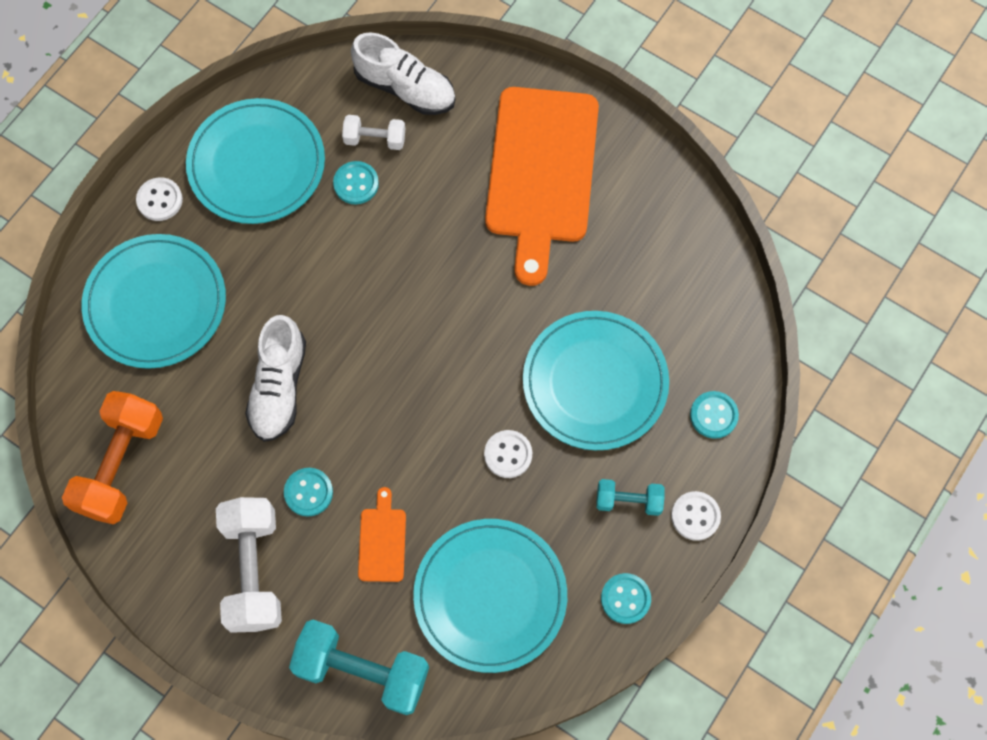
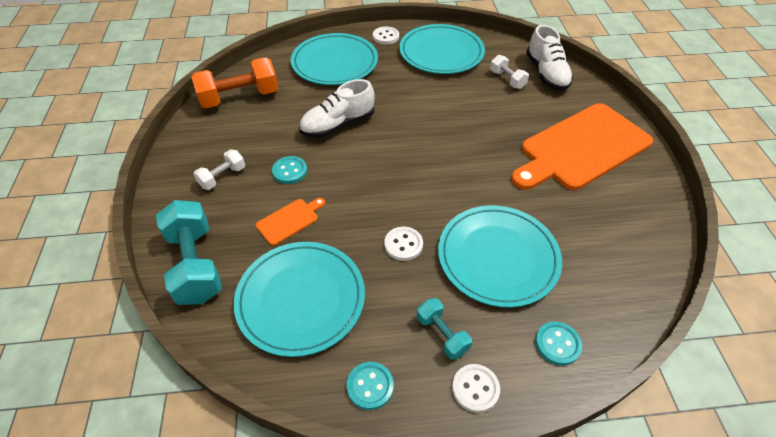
camera: 50 degrees right, 20 degrees down
white dumbbell [216,497,282,633] -> white dumbbell [194,149,245,190], size x0.53
turquoise button [333,161,379,205] -> none

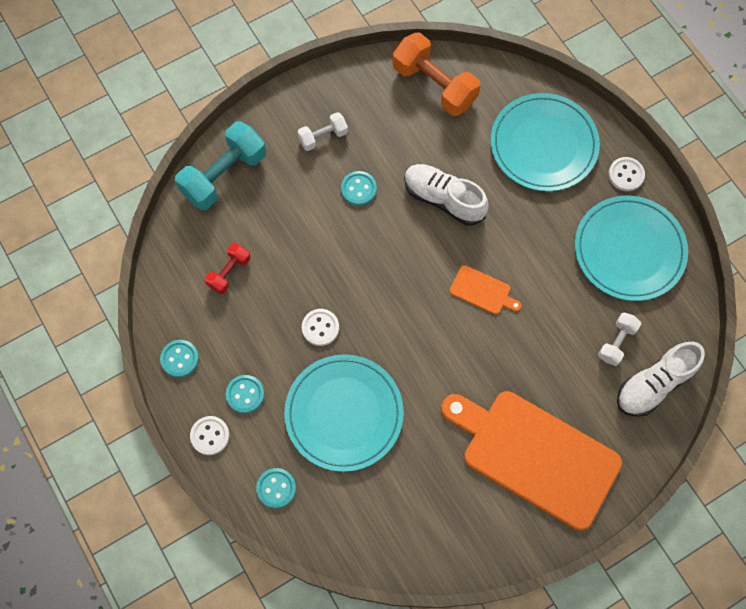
camera: 65 degrees right, 20 degrees up
white dumbbell [194,149,245,190] -> white dumbbell turned 45 degrees counterclockwise [297,112,348,151]
turquoise plate [234,242,365,357] -> red dumbbell [205,243,250,294]
orange cutting board [256,198,325,246] -> orange cutting board moved to [449,265,521,314]
turquoise dumbbell [417,298,472,360] -> turquoise button [226,375,264,413]

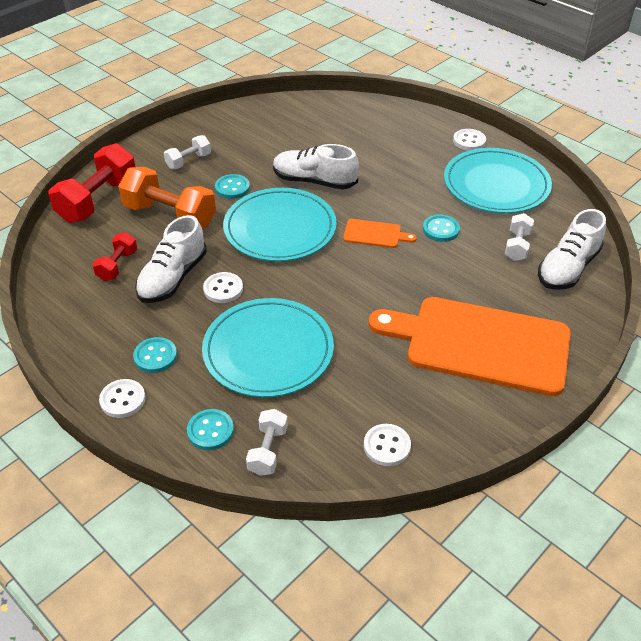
camera: 15 degrees left, 25 degrees down
turquoise button [160,340,199,377] -> turquoise button moved to [423,215,460,242]
turquoise dumbbell [175,122,266,210] -> red dumbbell [49,143,136,223]
orange dumbbell [393,32,481,116] -> orange dumbbell moved to [118,167,216,229]
turquoise plate [491,93,600,191] -> turquoise plate moved to [223,188,337,262]
none -> white shoe [135,215,207,303]
none -> white dumbbell [246,409,288,476]
none -> white button [364,424,411,466]

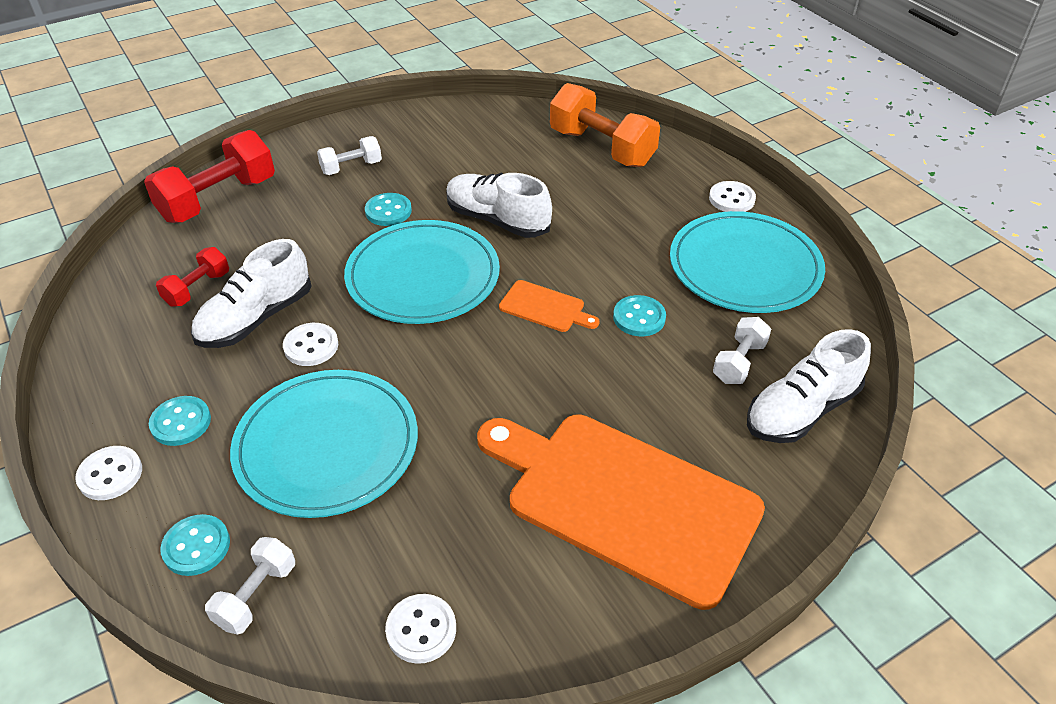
camera: 15 degrees right, 0 degrees up
orange dumbbell [118,167,216,229] -> orange dumbbell moved to [550,83,660,167]

